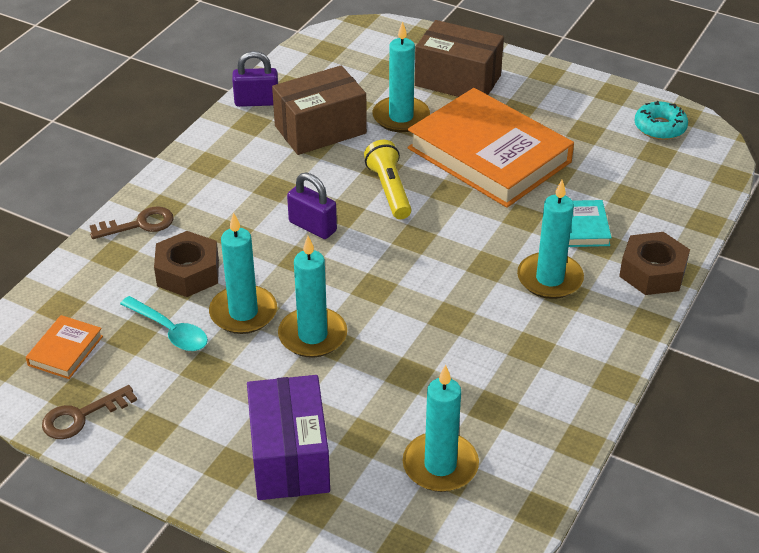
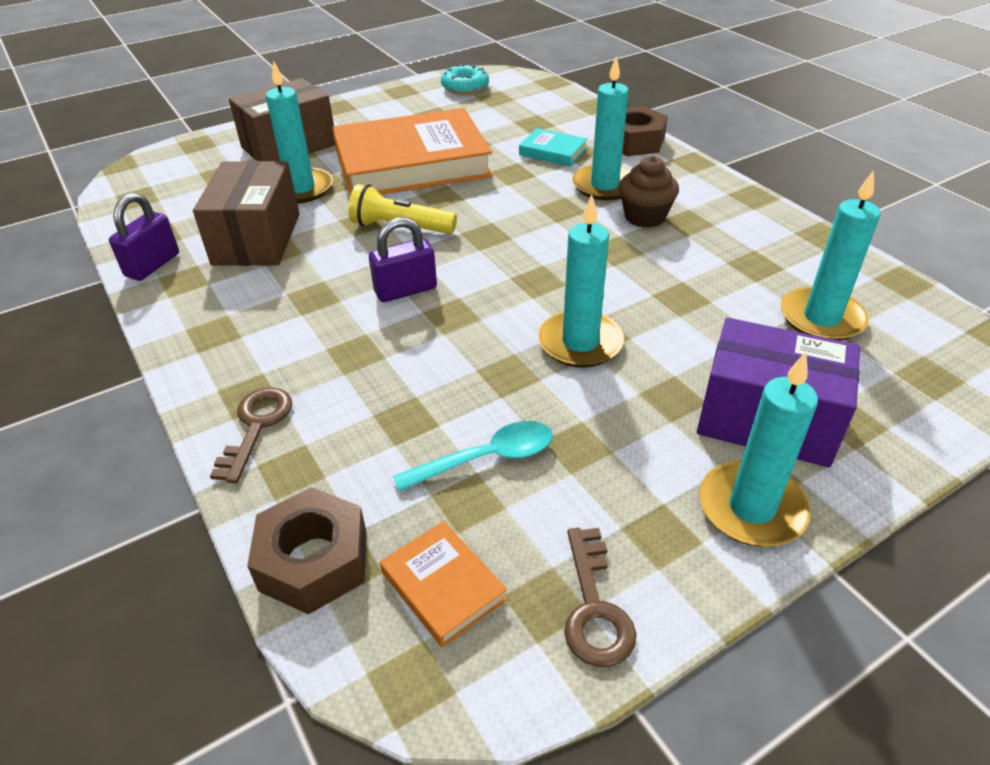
camera: 60 degrees left, 0 degrees up
brown nut [154,231,219,297] -> brown nut moved to [247,487,367,614]
turquoise candle [209,212,277,334] -> turquoise candle moved to [699,352,818,547]
none -> brown cupcake [619,156,679,228]

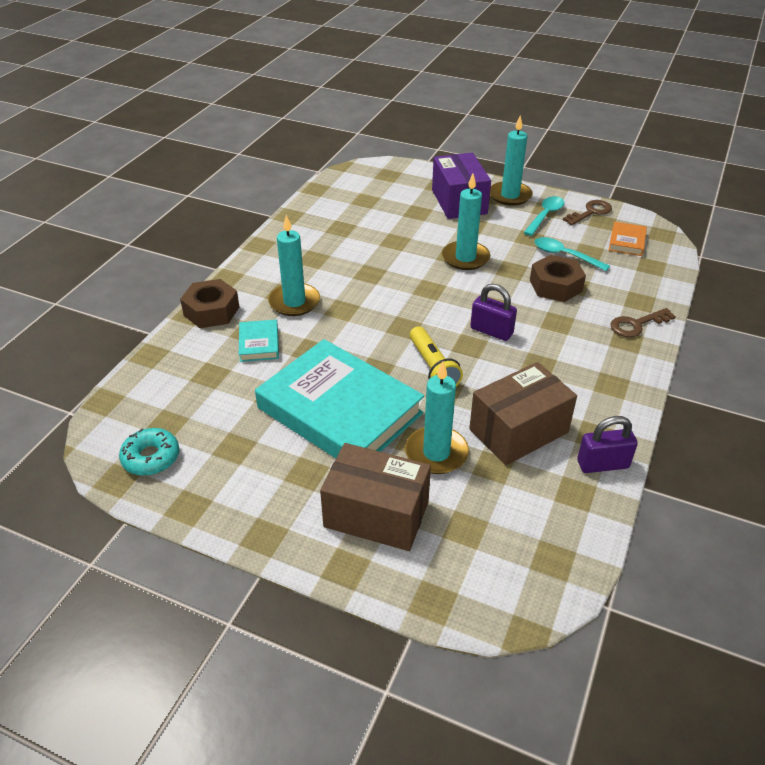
camera: 125 degrees left, 0 degrees up
brown nut [247,487,367,614] -> brown nut moved to [530,255,586,302]
orange book [332,108,493,196] -> turquoise book [255,339,424,458]
brown cupcake [619,156,679,228] -> none
turquoise candle [781,170,880,341] -> none
none -> turquoise spoon [524,196,564,236]

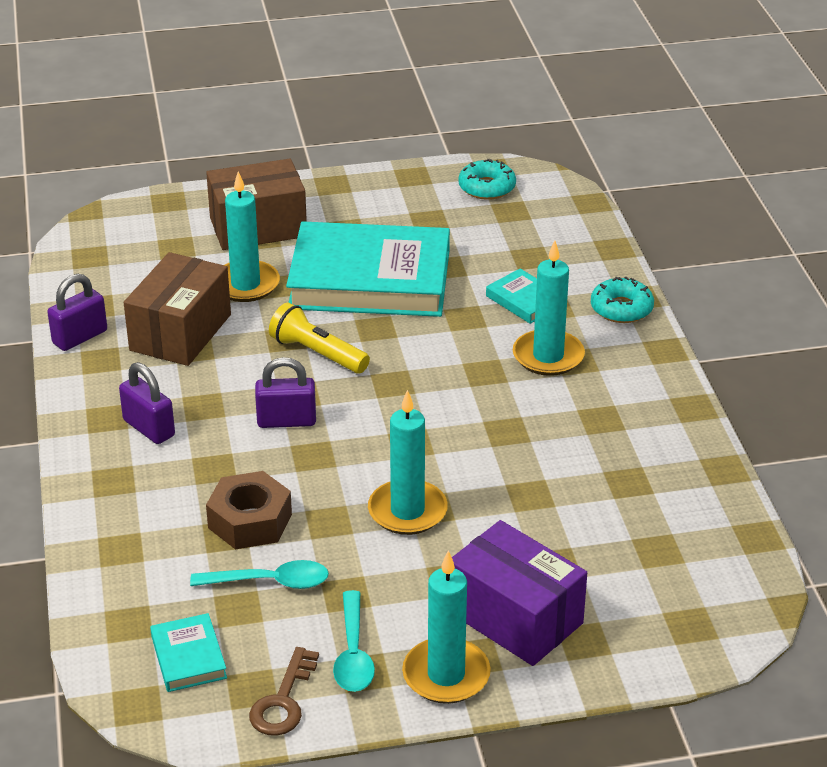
camera: 145 degrees right, 5 degrees down
brown nut [180,279,239,328] -> turquoise donut [591,277,654,323]
orange book [608,221,647,256] -> turquoise book [150,613,227,692]
brown key [610,308,676,337] -> none
none -> purple padlock [119,362,175,444]

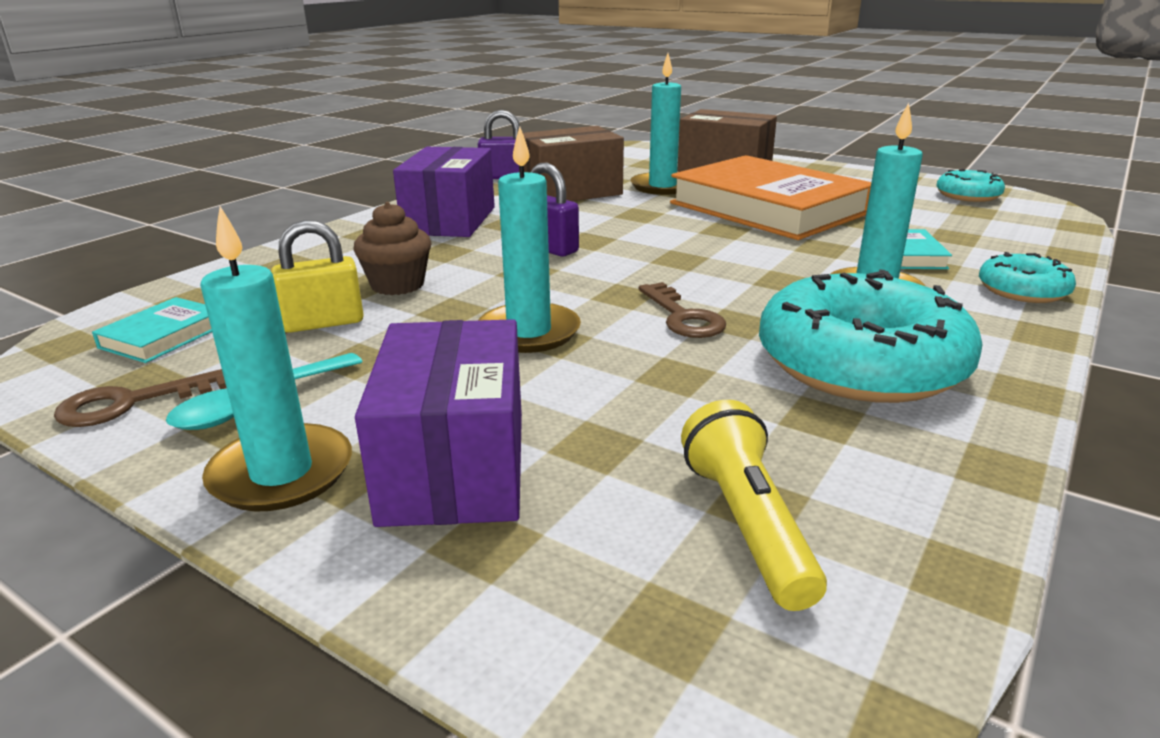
camera: 45 degrees right, 10 degrees down
purple padlock [119,362,175,444] -> purple box [393,147,495,237]
turquoise spoon [190,560,329,589] -> yellow padlock [271,220,364,333]
brown nut [206,471,292,549] -> brown cupcake [354,202,431,295]
yellow flashlight [269,303,370,373] -> yellow flashlight moved to [681,400,827,611]
turquoise book [286,221,450,317] -> orange book [670,155,871,240]
none -> brown key [639,282,726,338]
none -> turquoise donut [759,269,983,403]

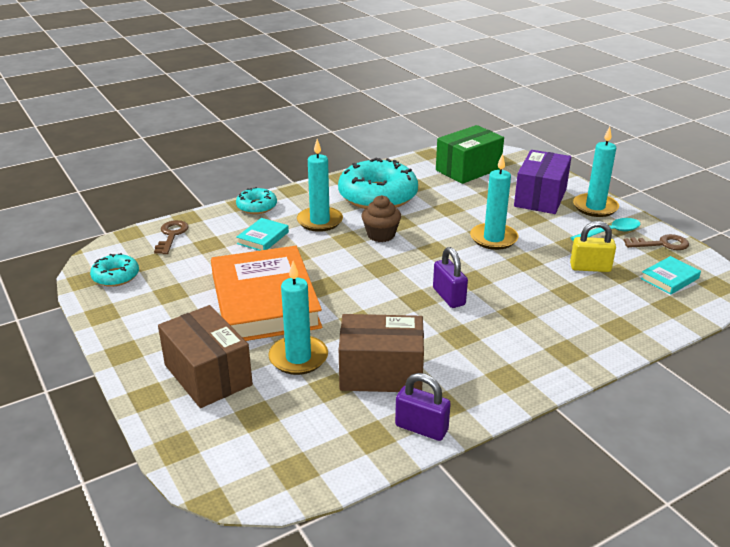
camera: 155 degrees left, 5 degrees up
brown cupcake [354,202,431,295] -> brown cupcake moved to [362,195,401,242]
purple box [393,147,495,237] -> none
brown key [639,282,726,338] -> brown key moved to [154,220,189,254]
yellow flashlight [681,400,827,611] -> green box [436,125,504,184]

